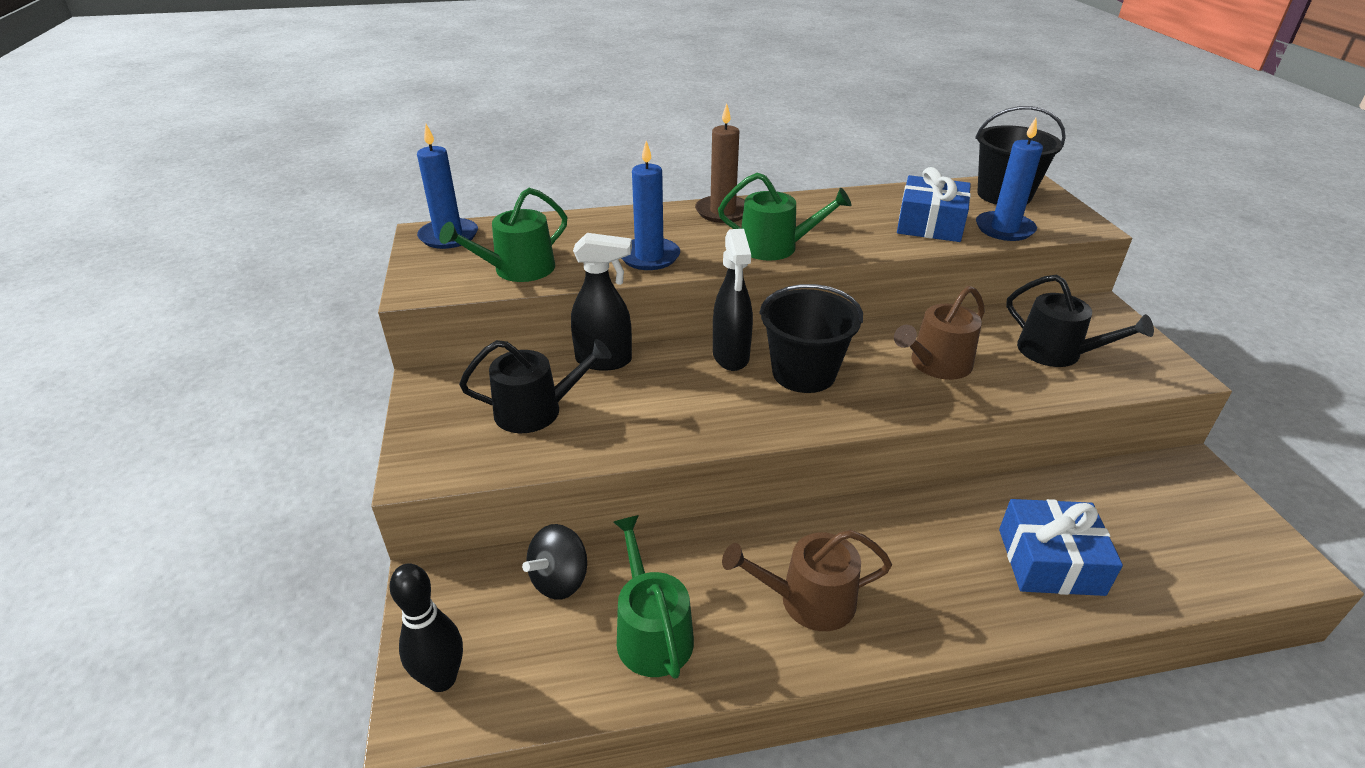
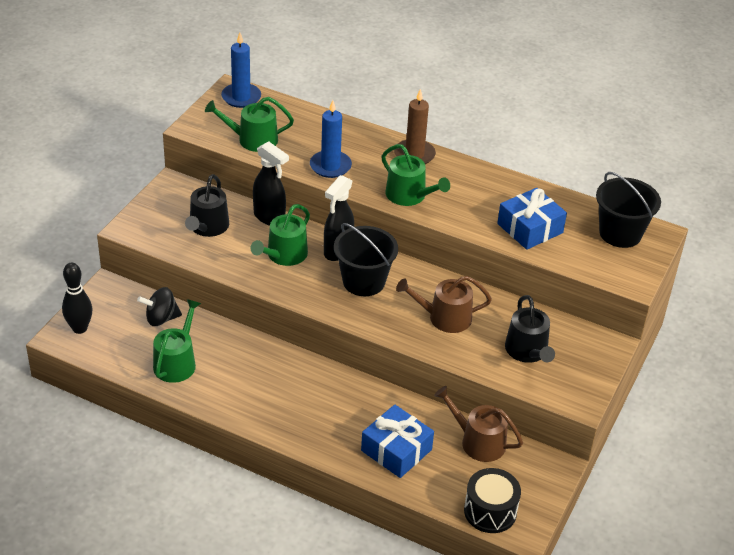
camera: 35 degrees right, 5 degrees up
black watering can [459,339,612,433] -> black watering can turned 75 degrees clockwise [185,174,229,237]
brown watering can [722,530,892,631] -> brown watering can moved to [434,386,523,462]
blue candle [976,118,1043,241] -> none
none -> green watering can [250,204,310,266]
none -> black drum [464,468,521,533]

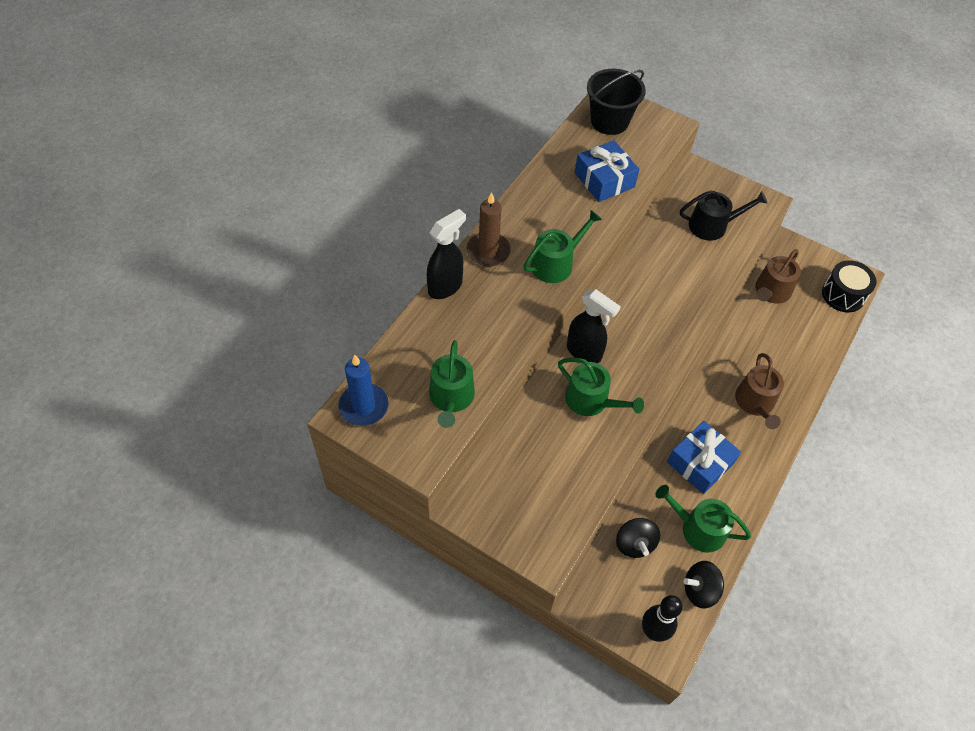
camera: 85 degrees left, 15 degrees up
black watering can [185,174,229,237] -> none
black spray bottle [253,141,289,226] -> black spray bottle moved to [427,209,466,299]
blue candle [310,100,352,178] -> none
black bucket [334,223,398,296] -> none
blue gift [361,405,434,478] -> blue gift moved to [667,421,741,494]
brown watering can [396,276,492,333] -> brown watering can moved to [735,353,784,429]
none -> black spinning top [683,561,724,609]

